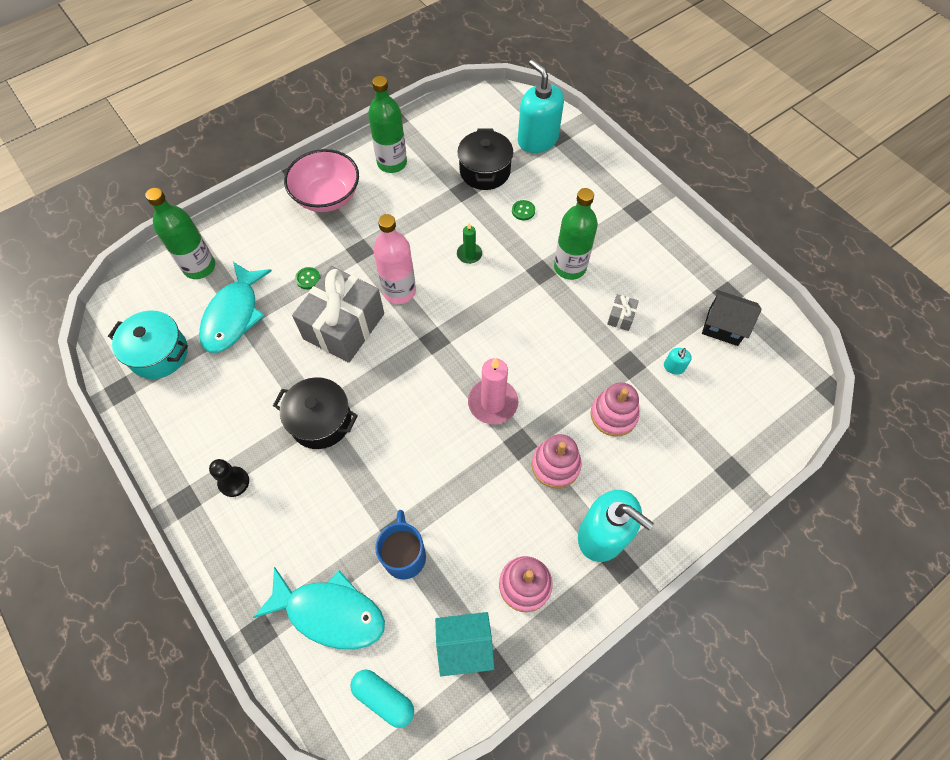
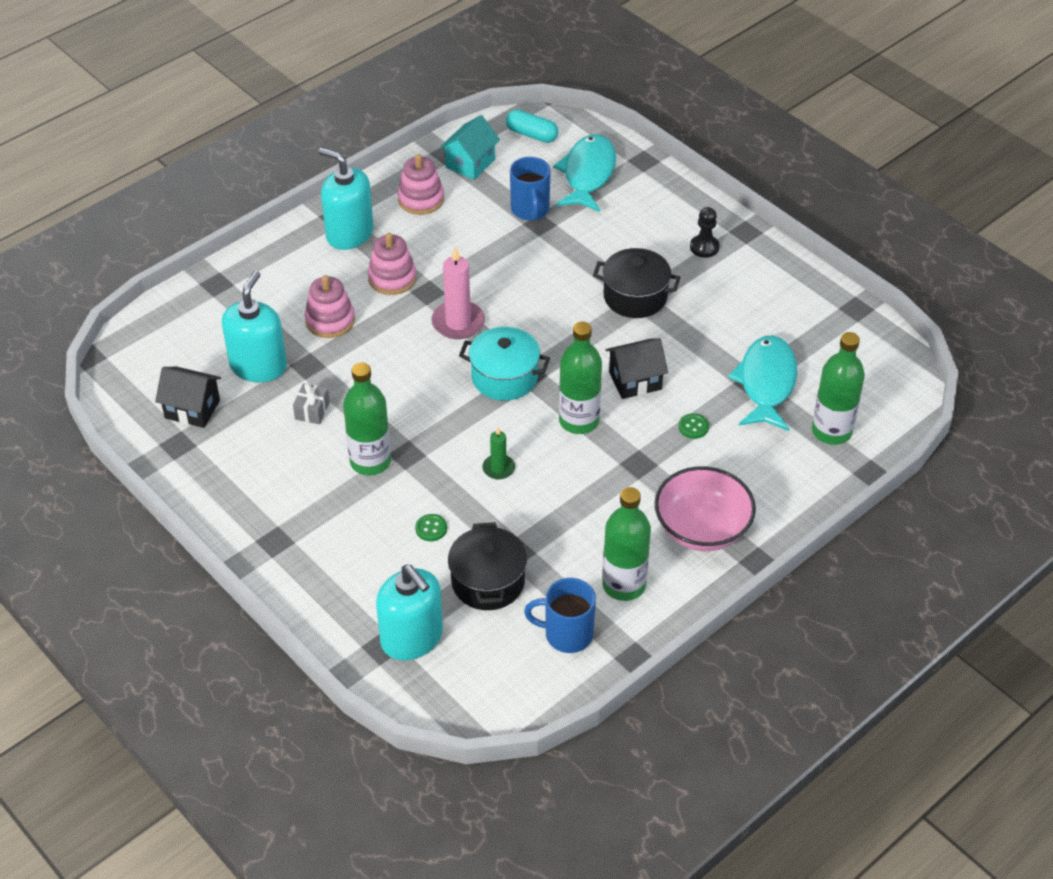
camera: 175 degrees right, 15 degrees down
turquoise pot [108,310,188,379] -> turquoise pot moved to [459,327,550,401]
turquoise fish [253,567,385,649] -> turquoise fish turned 90 degrees clockwise [553,134,616,212]
grey gift [292,266,384,363] -> black house [606,338,668,399]
pink bottle [373,214,416,304] -> green bottle [559,322,602,434]
turquoise house [435,612,495,676] -> turquoise house turned 45 degrees counterclockwise [440,115,500,180]
turquoise soap dispenser [664,348,692,375] -> turquoise soap dispenser [222,271,287,382], size x2.43
none -> blue mug [524,578,596,653]

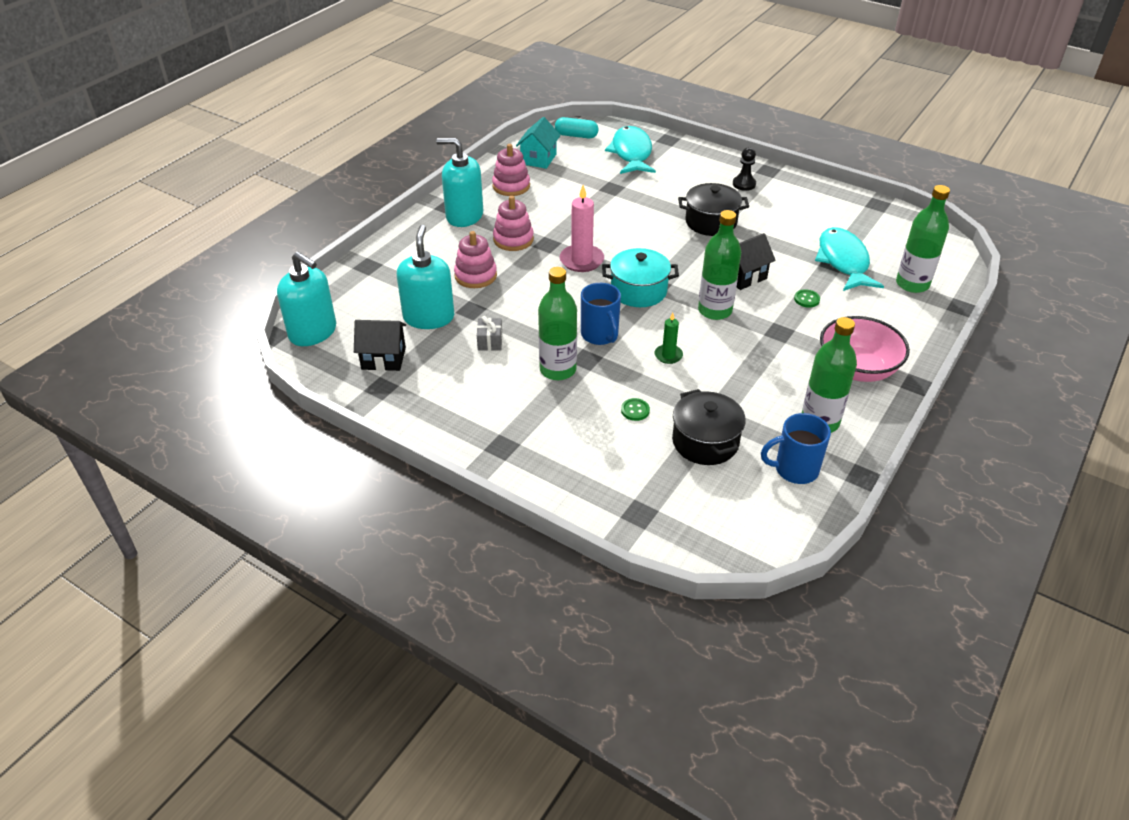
camera: 15 degrees left, 5 degrees down
turquoise soap dispenser [376,565,443,660] -> turquoise soap dispenser moved to [277,252,336,346]
blue mug [510,157,551,220] -> blue mug moved to [581,283,621,345]

